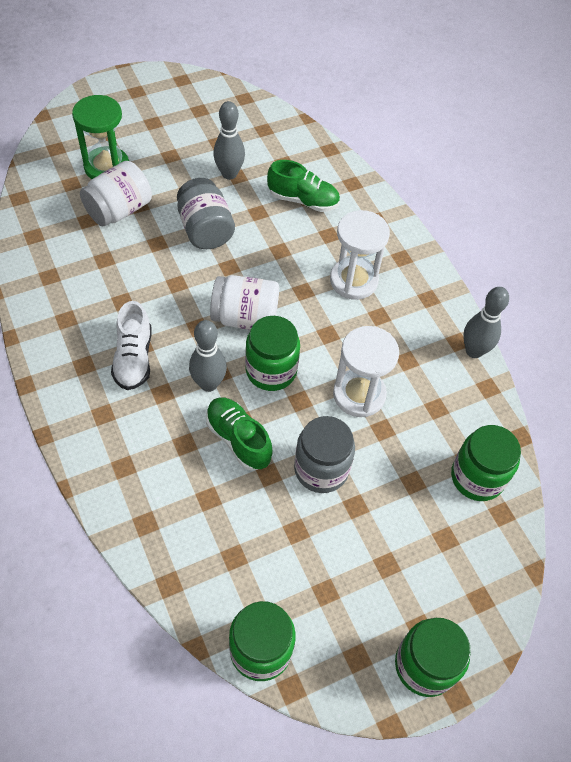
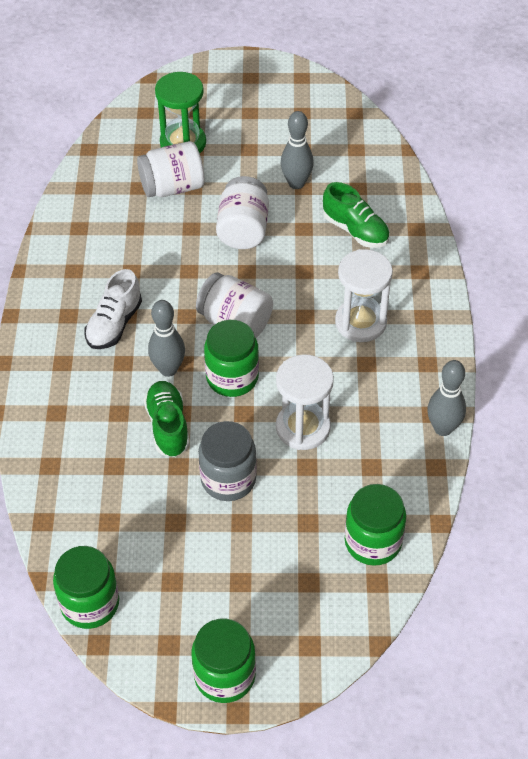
camera: 30 degrees right, 5 degrees down
grey jar [177,178,235,249] -> white jar [216,176,269,249]

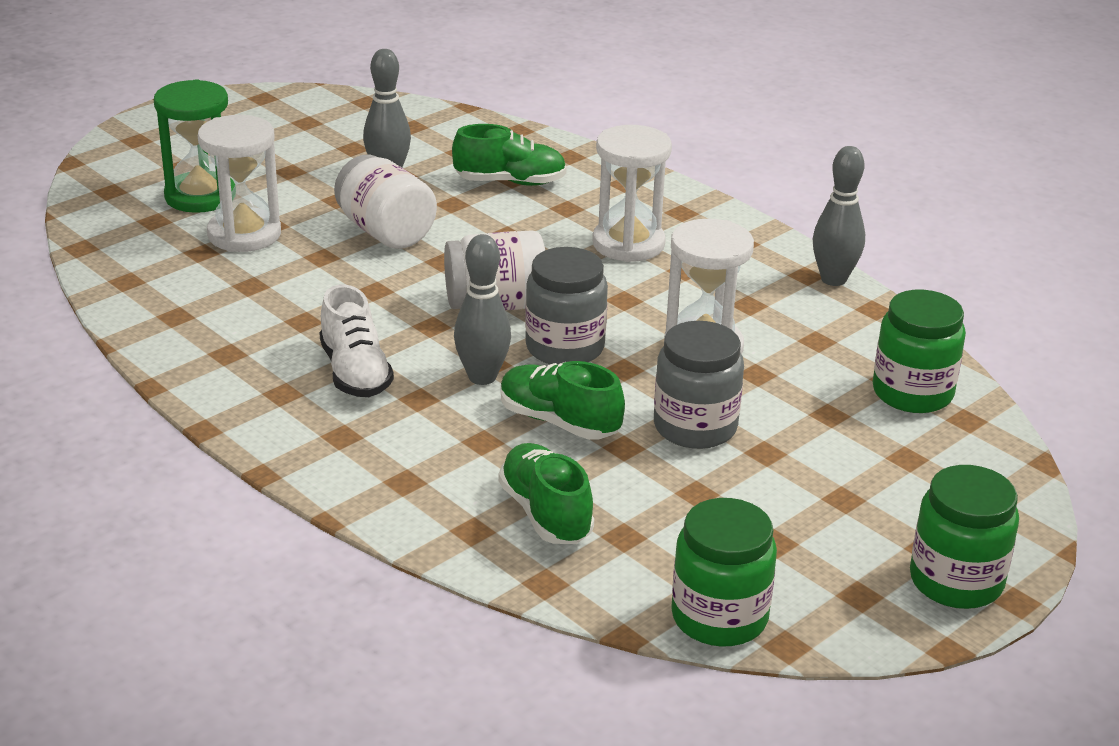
camera: 45 degrees left, 20 degrees down
white jar [137,141,205,197] -> white hourglass [198,115,281,252]
green jar [204,320,259,397] -> grey jar [525,247,608,365]
none -> green shoe [499,443,594,544]

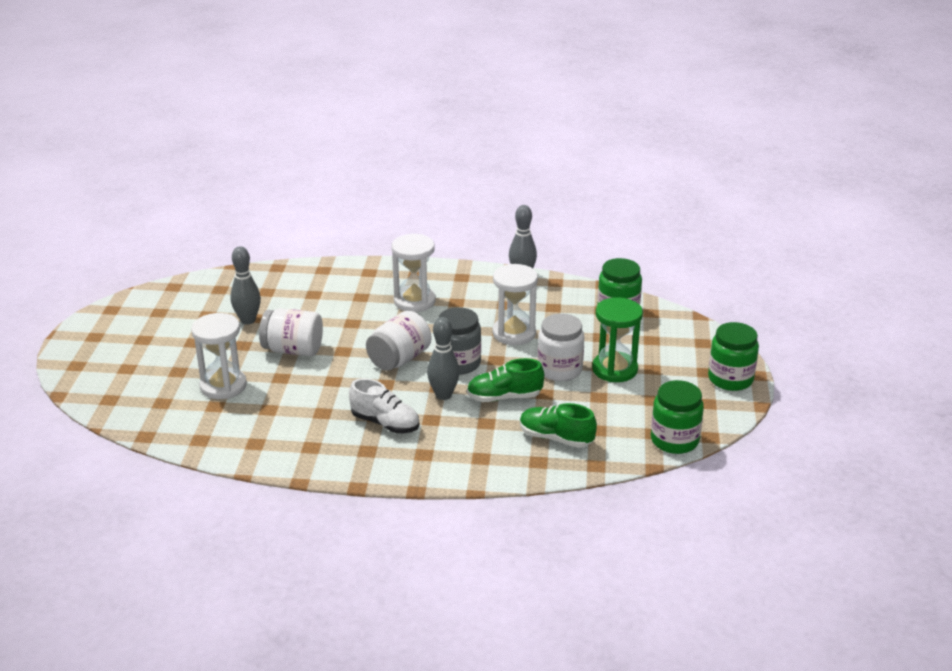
camera: 40 degrees left, 0 degrees up
green hourglass [154,79,235,213] -> green hourglass moved to [592,297,643,382]
green shoe [452,124,567,186] -> none
grey jar [654,321,744,449] -> white jar [538,313,584,381]

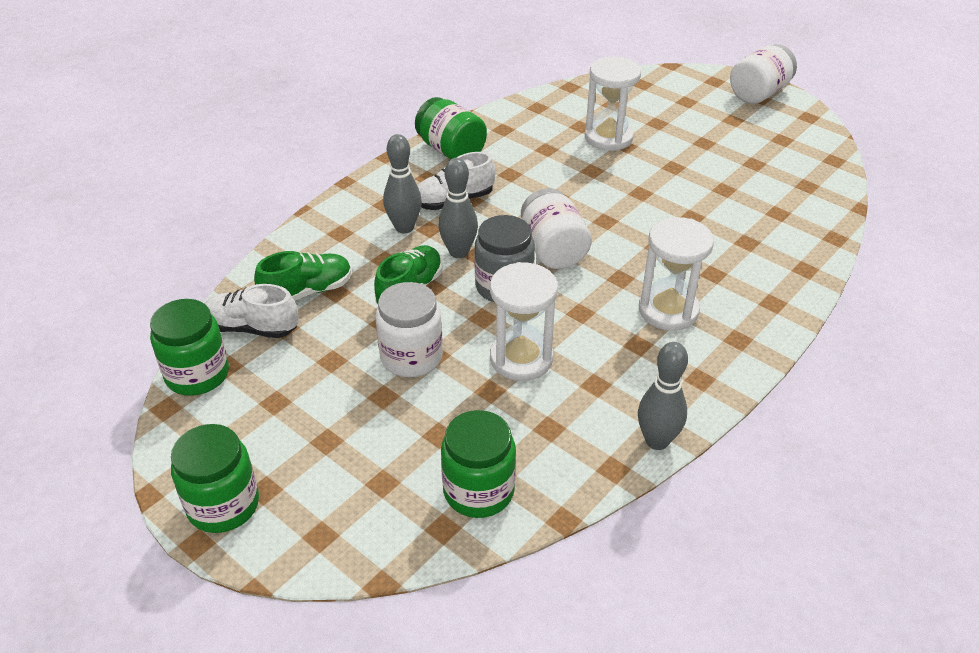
camera: 125 degrees right, 10 degrees up
grey bowling pin [230,246,261,324] -> grey bowling pin moved to [383,134,422,233]
white jar [259,308,323,356] -> white jar moved to [730,44,797,104]
green hourglass [592,297,643,382] -> none
none -> white shoe [204,284,299,338]
none -> green jar [415,97,487,159]

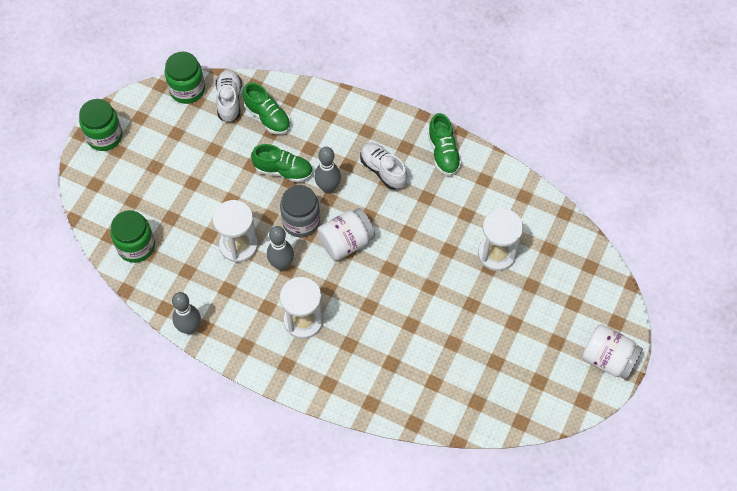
camera: 75 degrees right, 20 degrees up
white jar [376,282,443,377] -> none
grey bowling pin [383,134,422,233] -> grey bowling pin moved to [267,226,294,270]
green jar [415,97,487,159] -> green shoe [428,113,462,176]

